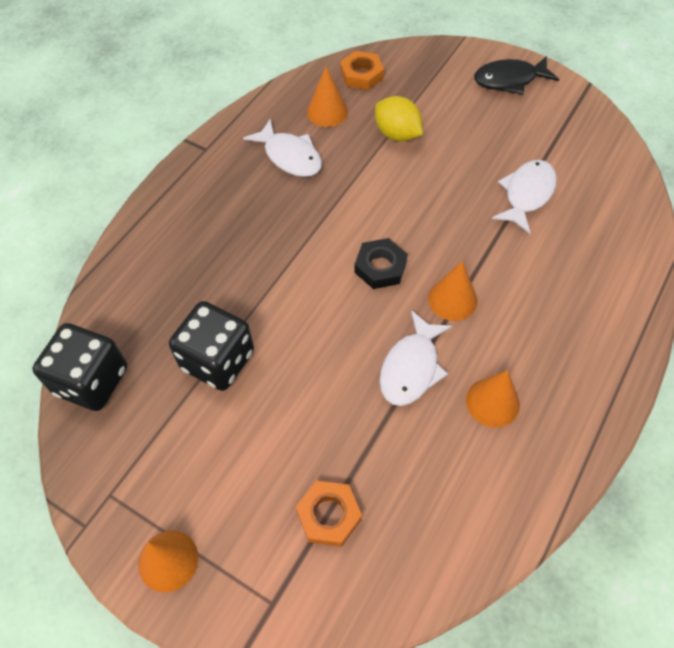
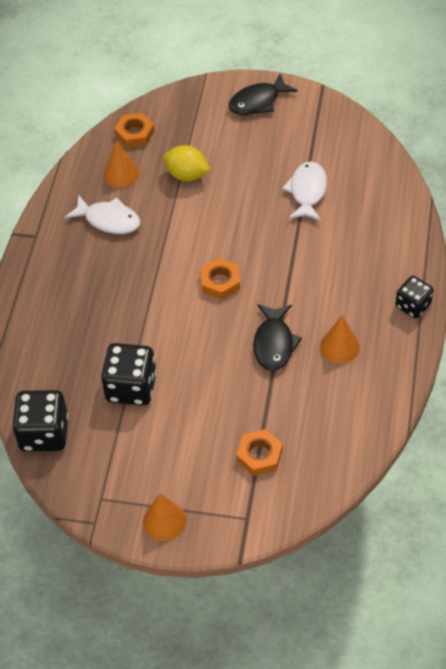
camera: 20 degrees left, 5 degrees down
black nut [354,238,408,289] -> orange nut [201,258,240,299]
white fish [380,310,452,406] -> black fish [253,304,302,371]
orange cone [428,261,477,321] -> none
none -> black dice [395,276,434,319]

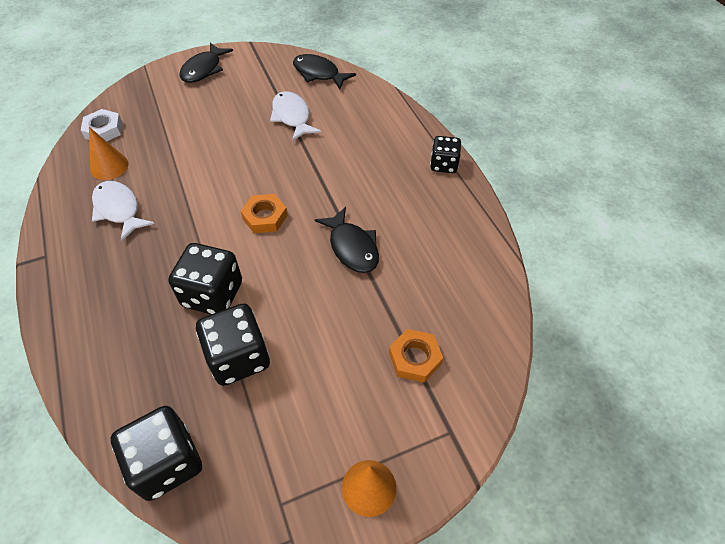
camera: 35 degrees left, 0 degrees up
white fish [64,195,141,234] -> white fish turned 120 degrees counterclockwise [92,181,154,242]
orange nut [114,113,155,147] -> white nut [81,109,122,141]
yellow lemon [163,145,210,181] -> none
orange cone [320,315,360,363] -> none
none -> black dice [168,243,242,314]
none -> black fish [293,54,356,90]

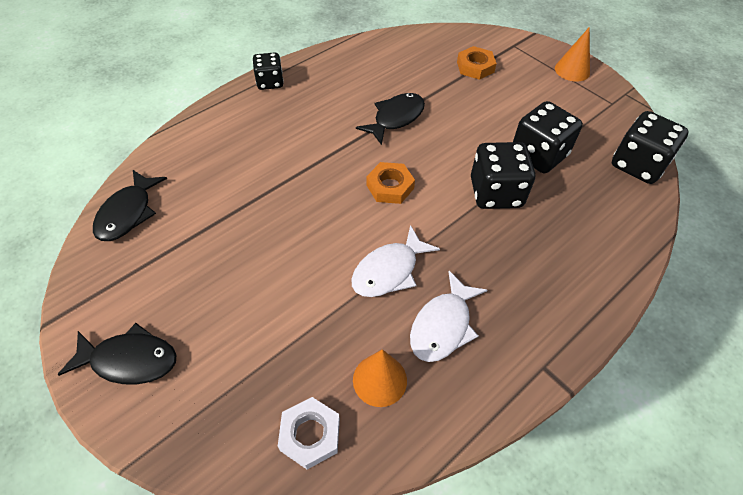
camera: 110 degrees left, 0 degrees up
white fish [270,91,321,141] -> white fish moved to [351,225,440,297]

